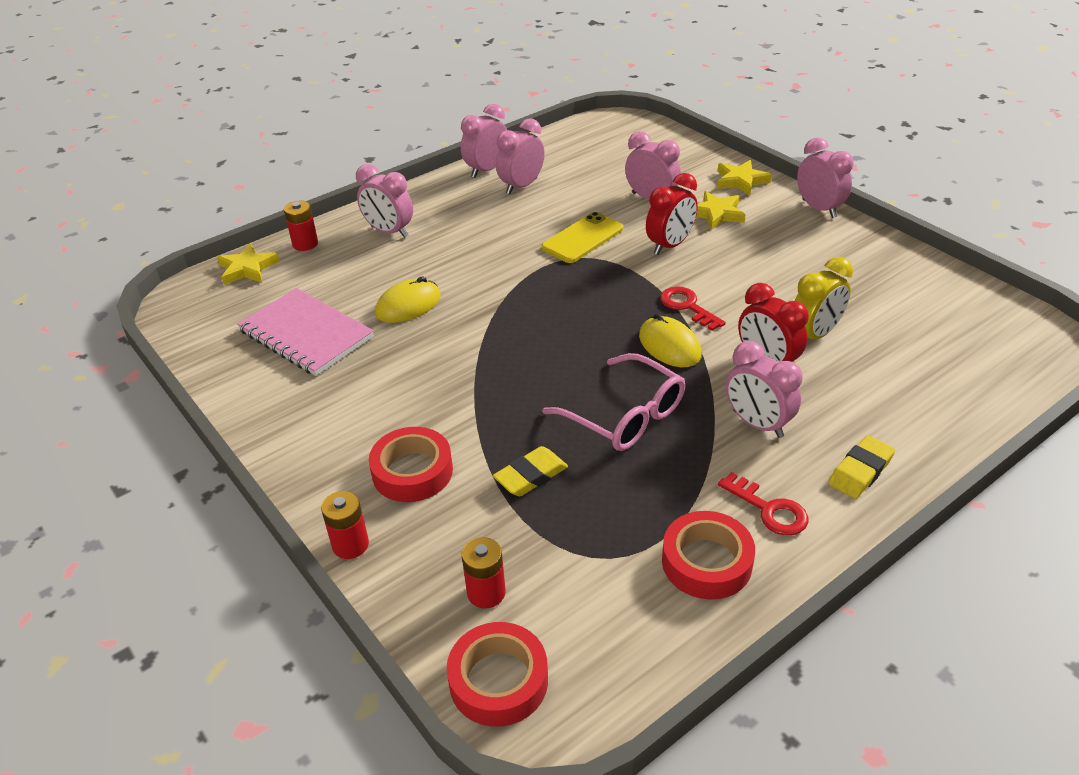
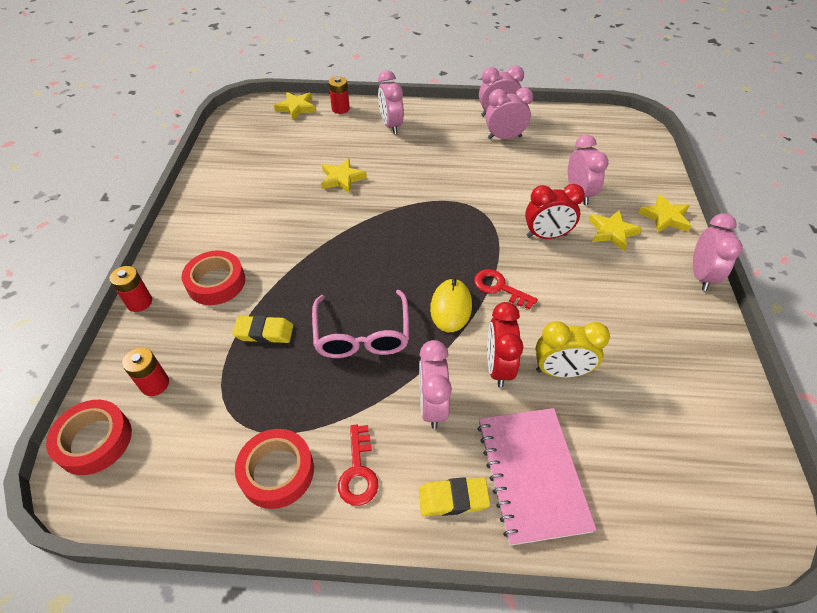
camera: 40 degrees right, 10 degrees up
pink notebook [237,288,374,376] -> pink notebook moved to [477,408,597,546]
yellow mouse [375,276,441,323] -> yellow star [321,158,367,194]
yellow phone [541,212,623,263] -> none
red key [660,286,726,331] -> red key turned 60 degrees counterclockwise [474,269,538,310]

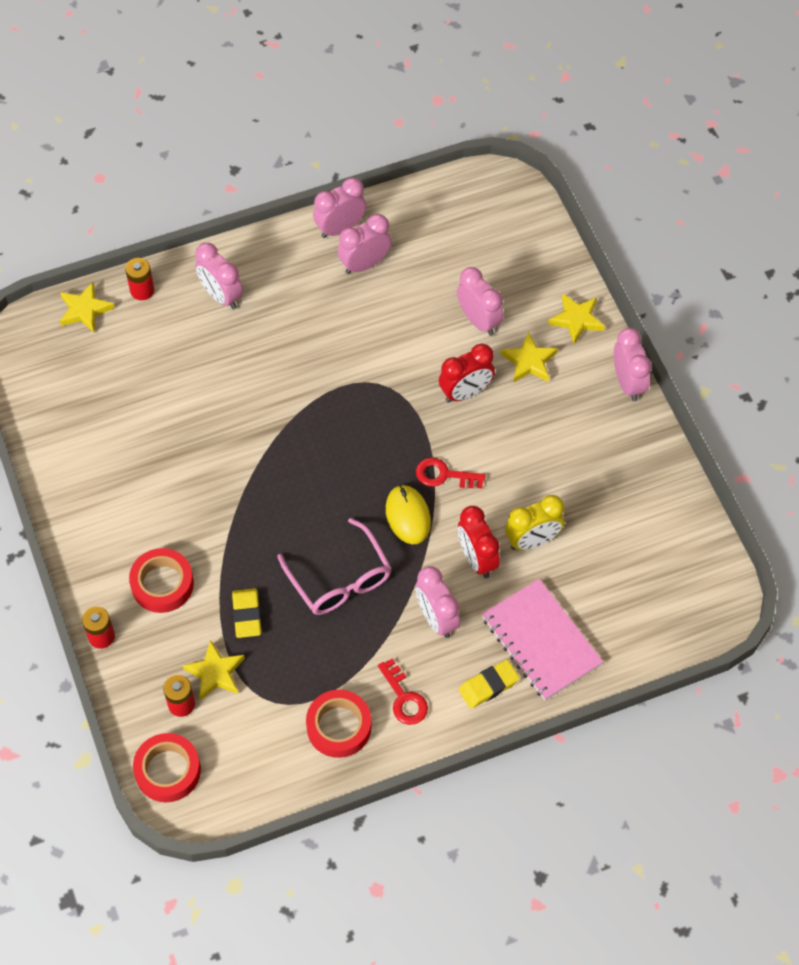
camera: 25 degrees left, 10 degrees up
yellow eraser [232,315,293,343] -> yellow eraser turned 75 degrees counterclockwise [232,588,261,638]
yellow star [321,158,367,194] -> yellow star moved to [183,640,245,700]

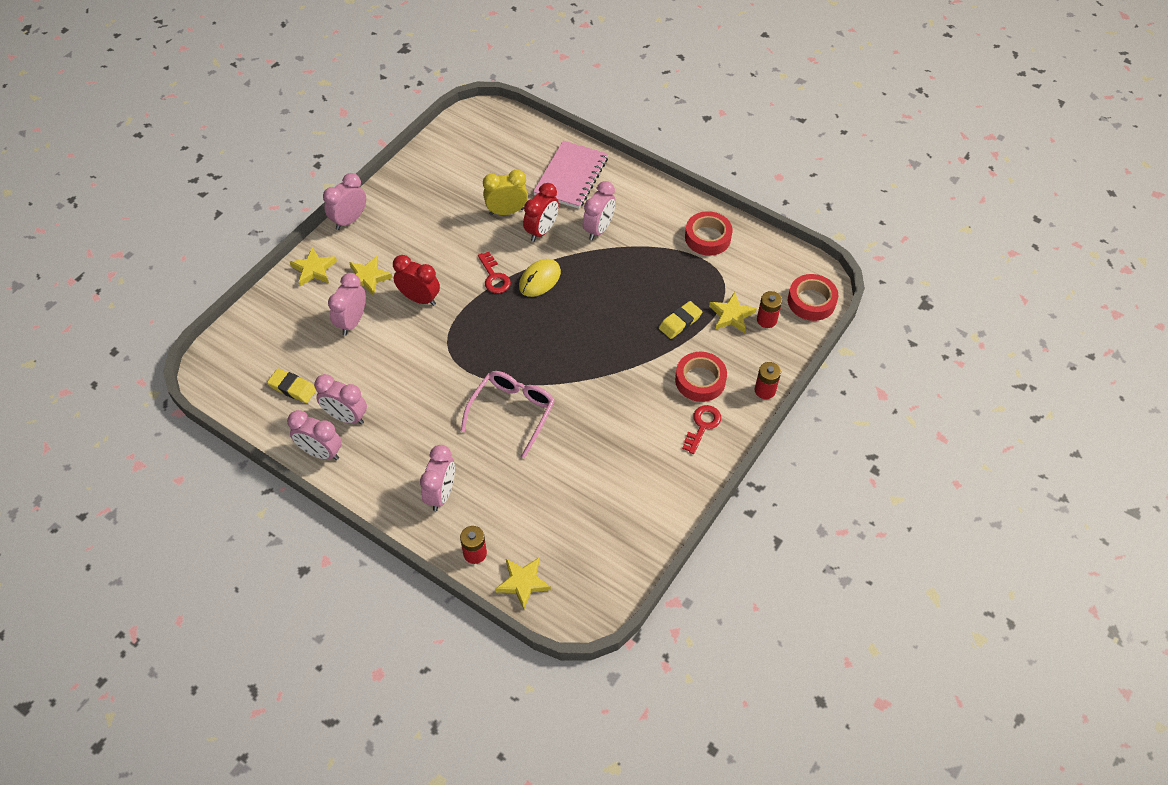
camera: 125 degrees left, 5 degrees down
pink glasses [277,518,391,615] -> pink glasses moved to [461,371,555,459]
red key [378,659,428,725] -> red key moved to [682,405,721,454]
yellow eraser [459,660,520,709] -> yellow eraser moved to [267,369,316,403]
yellow clock [505,495,564,550] -> yellow clock turned 45 degrees counterclockwise [483,169,528,215]

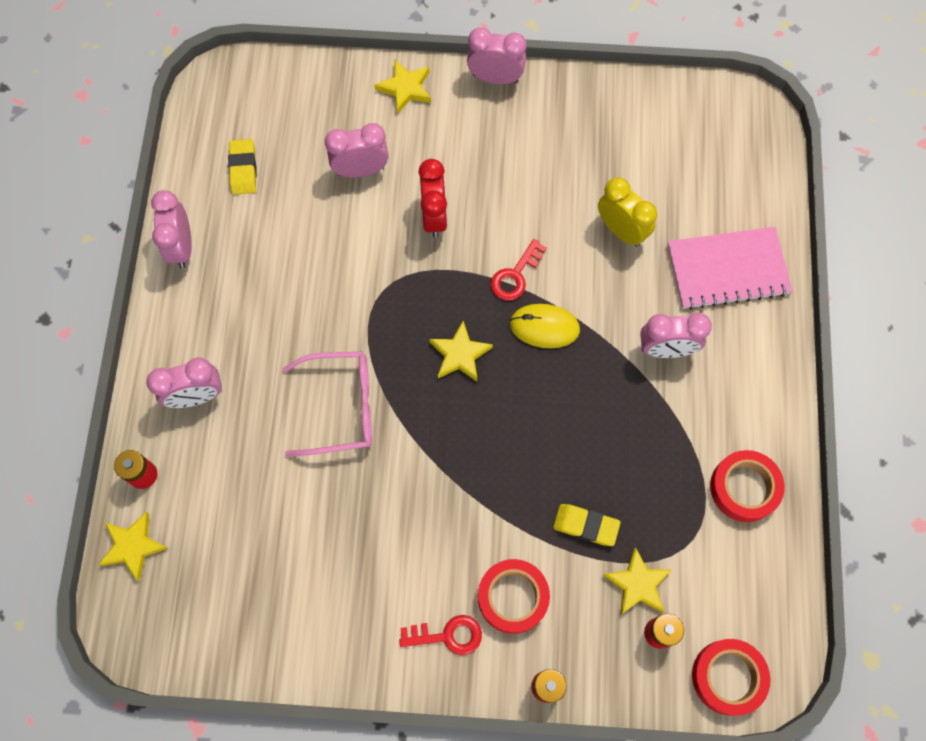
camera: 60 degrees right, 15 degrees up
pink clock [314,374,367,425] -> none
yellow star [349,256,392,296] -> yellow star moved to [429,321,493,382]
red clock [523,183,559,242] -> none

